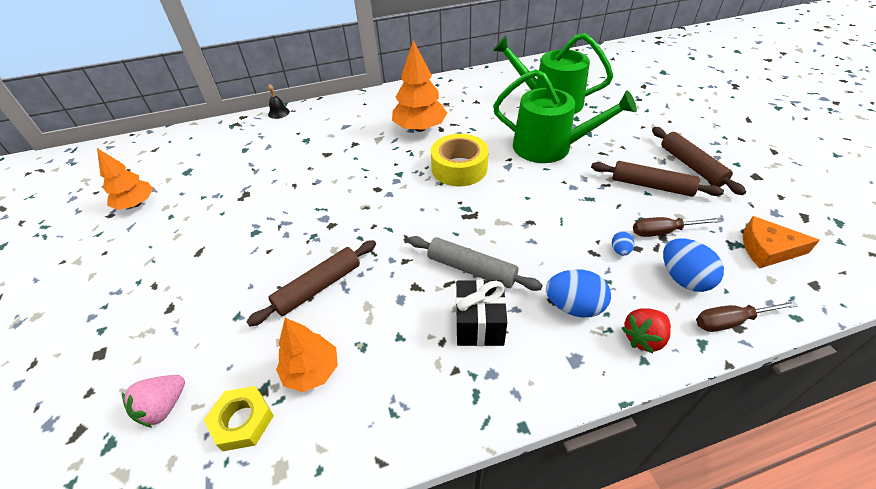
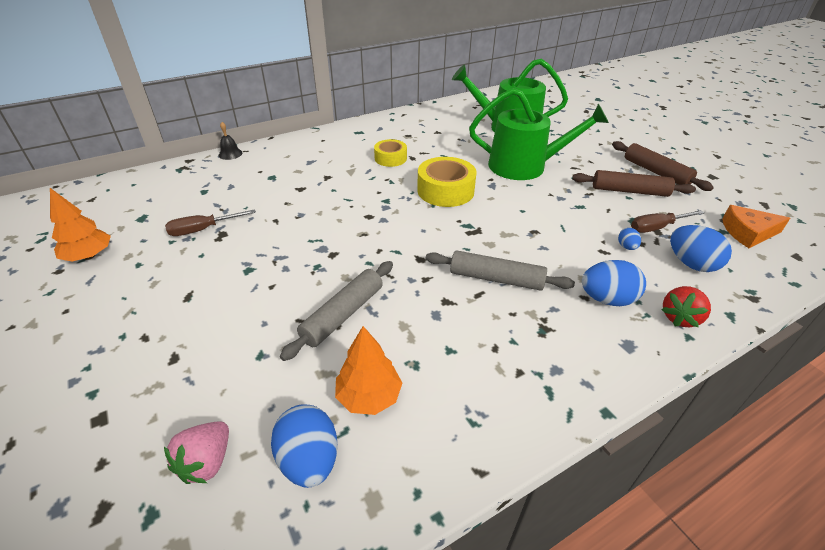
camera: 15 degrees left, 5 degrees down
yellow nut [204,386,274,451] -> blue egg [271,405,338,488]
brown rolling pin [246,240,376,326] -> grey rolling pin [280,261,393,361]
orange tree [392,40,447,132] -> yellow tape [374,139,407,167]
black gift [456,279,507,346] -> none
brown screwdriver [696,301,798,332] -> brown screwdriver moved to [165,209,256,236]

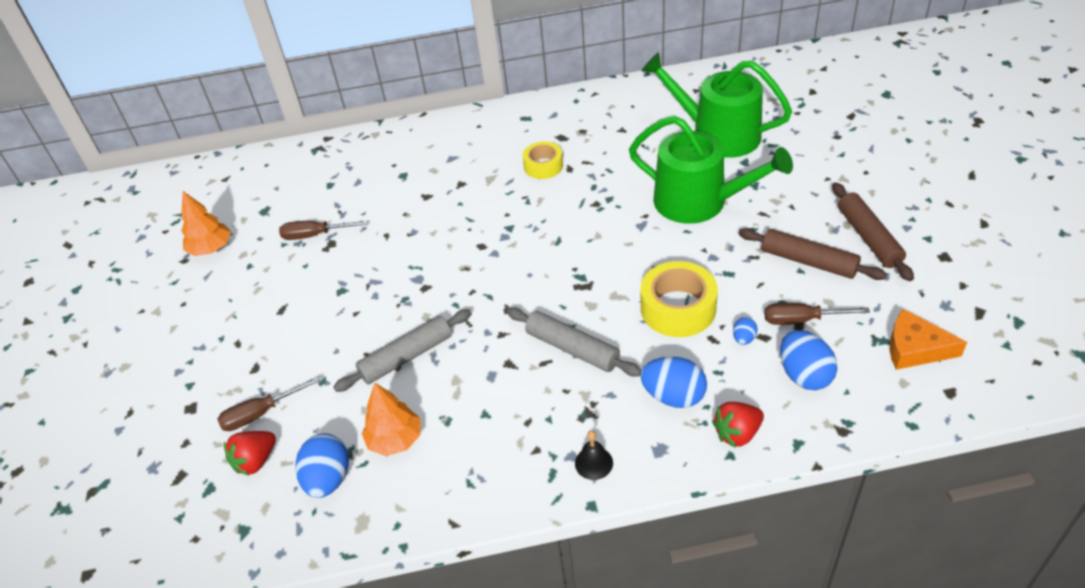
camera: 25 degrees right, 5 degrees up
pink strawberry [164,421,229,484] -> red strawberry [224,431,276,476]
black bell [219,122,242,160] -> black bell moved to [575,431,613,480]
yellow tape [417,157,477,207] -> yellow tape moved to [641,261,718,337]
none -> brown screwdriver [218,376,320,431]

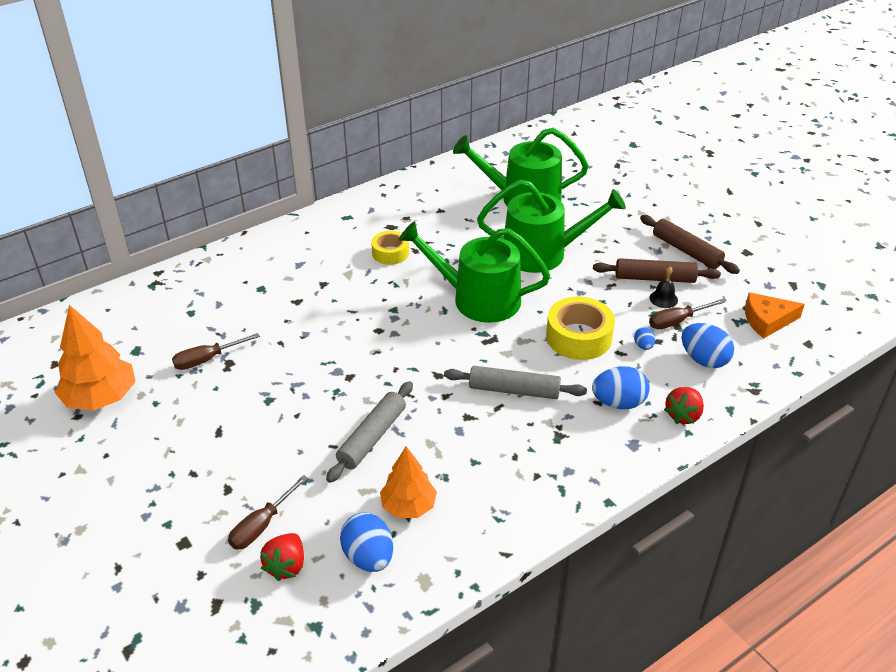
camera: 30 degrees left, 5 degrees down
orange tree [181,191,231,256] -> orange tree [55,305,136,411], size x1.51
black bell [575,431,613,480] -> black bell moved to [650,267,678,308]
none -> green watering can [399,221,550,323]

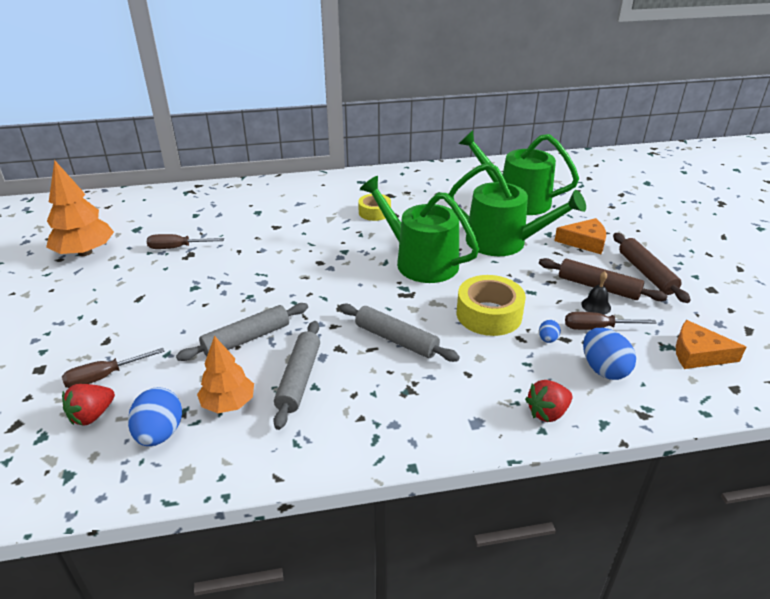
camera: 25 degrees right, 5 degrees down
blue egg [592,366,650,409] -> none
none -> grey rolling pin [273,321,320,430]
none -> orange cheese [554,218,606,254]

